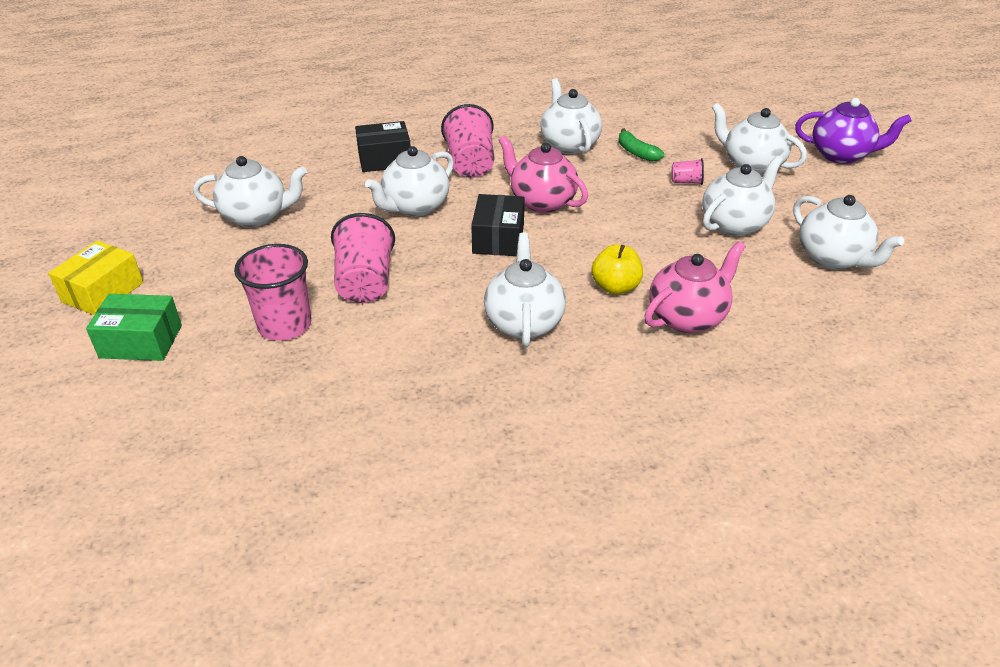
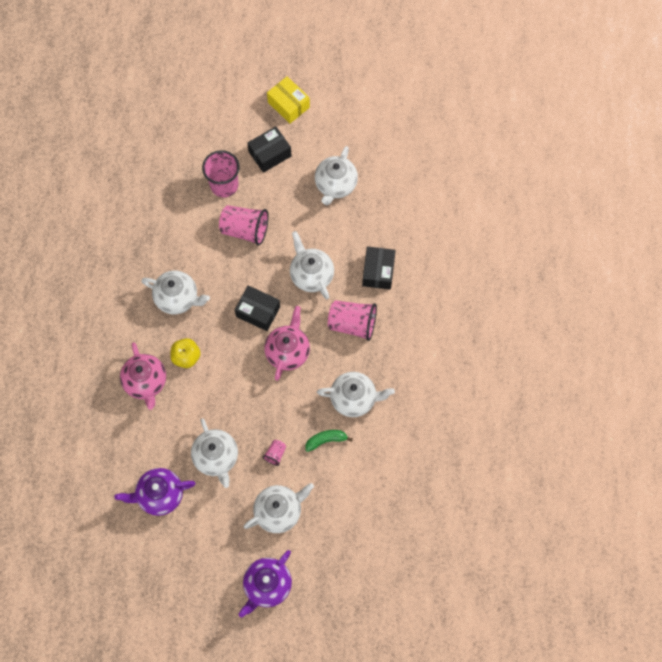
camera: 110 degrees right, 30 degrees up
green box [86,294,182,361] -> none
pink teapot [499,135,588,213] -> pink teapot turned 45 degrees counterclockwise [264,306,310,381]
white teapot [793,195,904,269] -> purple teapot [114,468,196,516]
none -> black box [248,126,291,173]

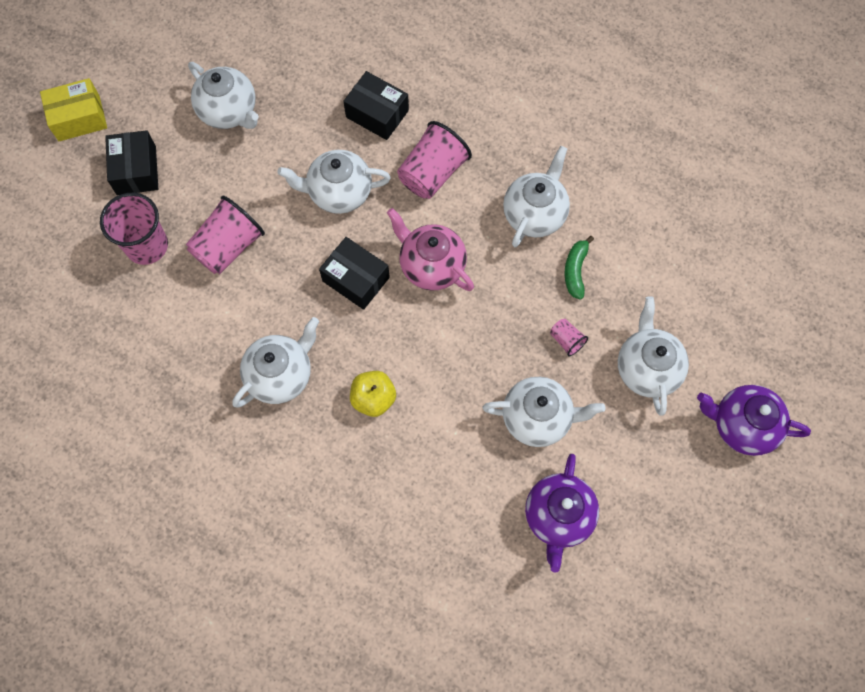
camera: 65 degrees left, 0 degrees up
pink teapot [120,342,166,410] -> none
black box [235,285,280,331] -> black box turned 75 degrees clockwise [319,237,390,310]
purple teapot [239,550,292,618] -> purple teapot turned 135 degrees clockwise [697,385,811,456]

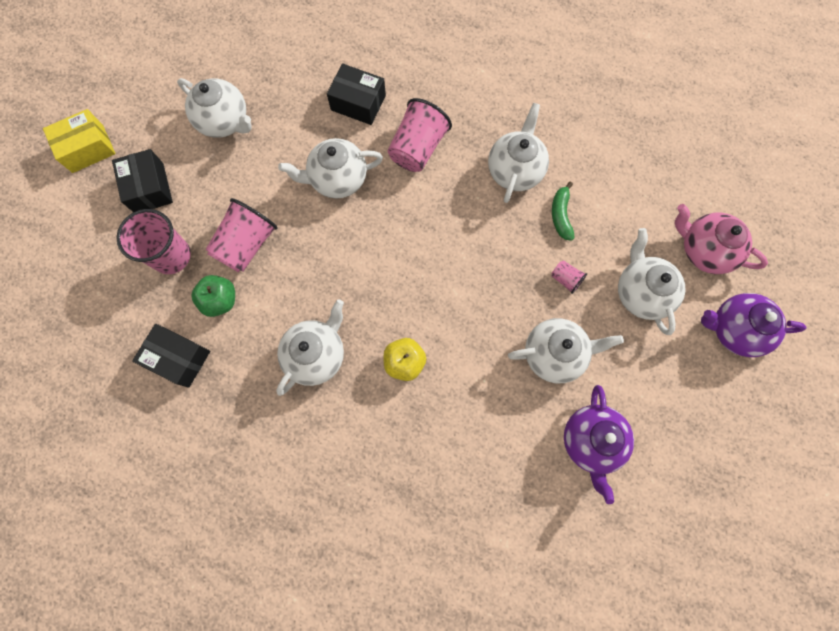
camera: 10 degrees left, 5 degrees up
black box [319,237,390,310] -> black box moved to [132,324,210,388]
pink teapot [387,208,474,291] -> pink teapot moved to [674,204,768,274]
none -> green apple [191,275,235,317]

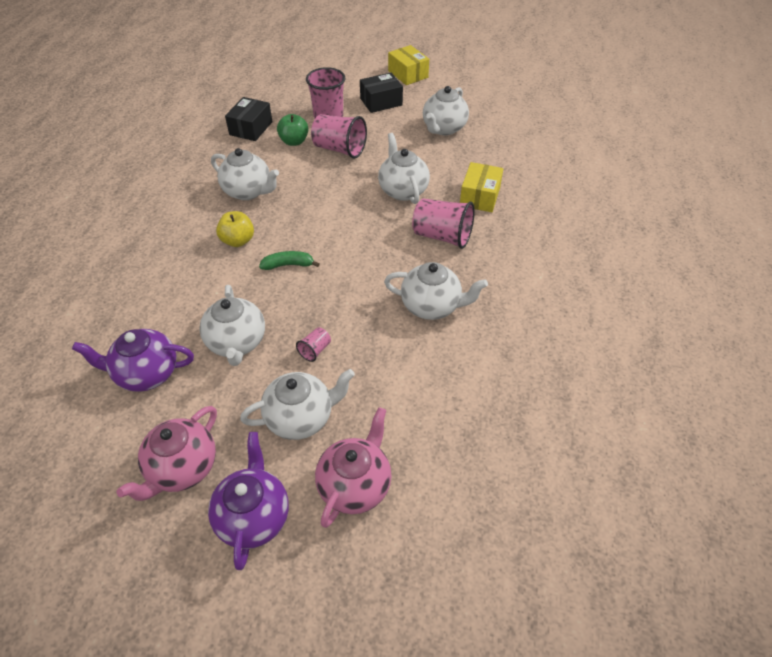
camera: 85 degrees right, 25 degrees down
black box [327,63,386,125] -> yellow box [460,162,503,212]
green banana [552,182,575,241] -> green banana moved to [259,251,320,270]
none -> pink teapot [117,406,217,501]

